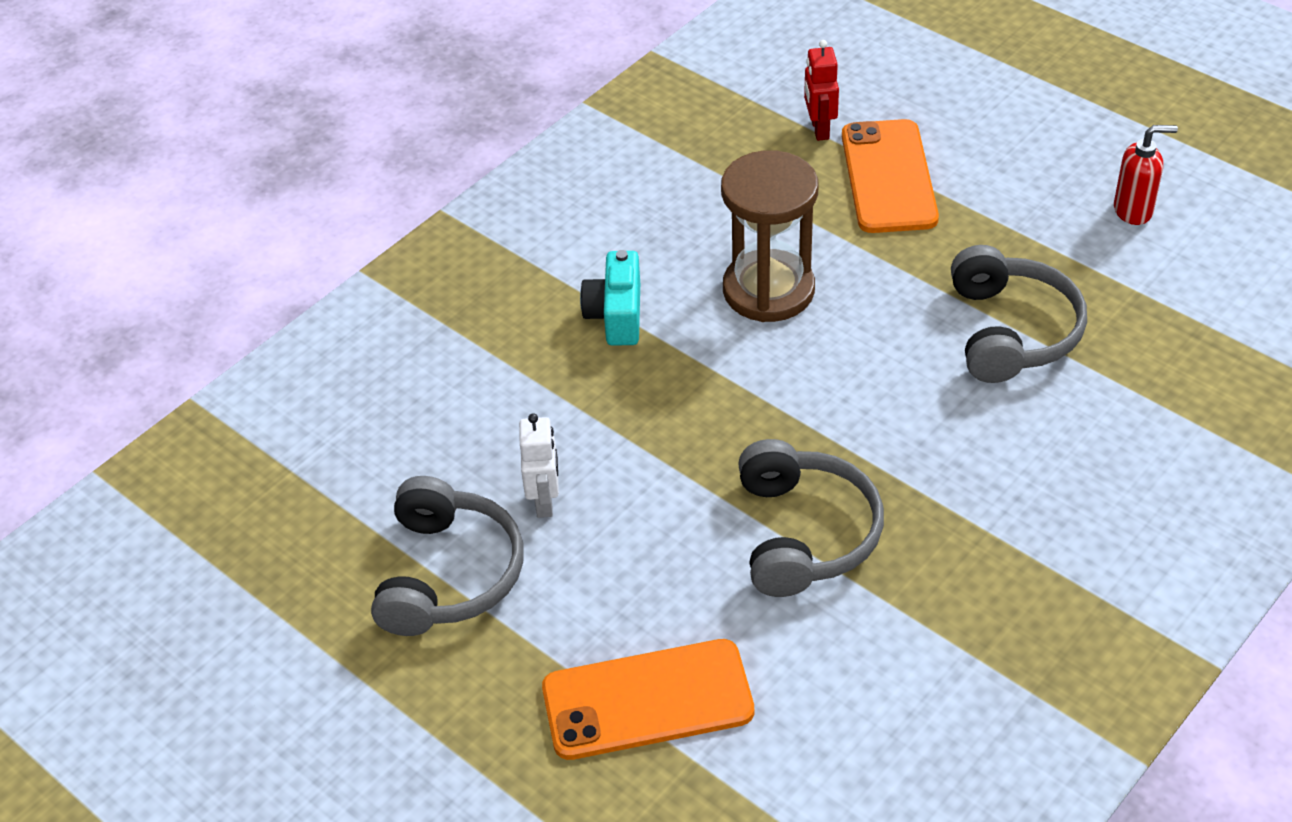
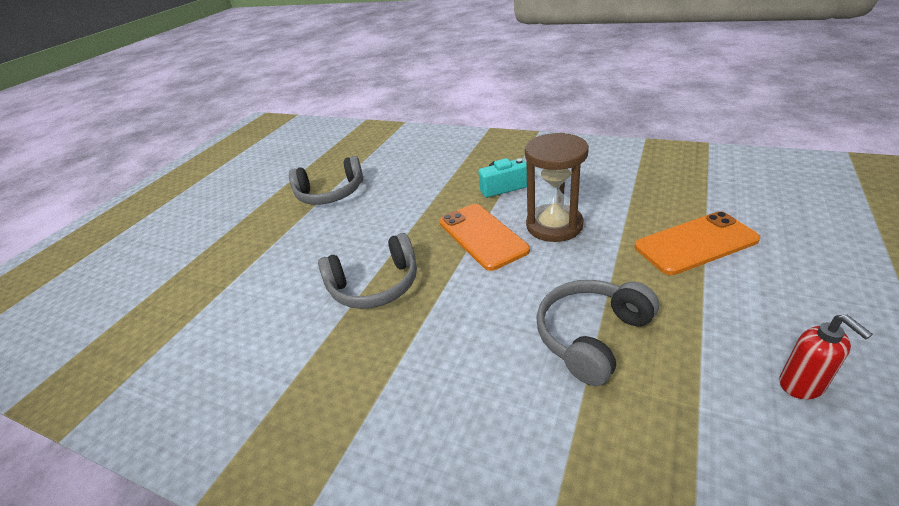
camera: 75 degrees right, 10 degrees down
white robot [519,413,559,518] -> none
orange phone [542,639,754,760] -> orange phone moved to [439,204,530,271]
red robot [804,40,839,141] -> none
grey headphones [951,245,1087,383] -> grey headphones turned 150 degrees clockwise [536,280,659,386]

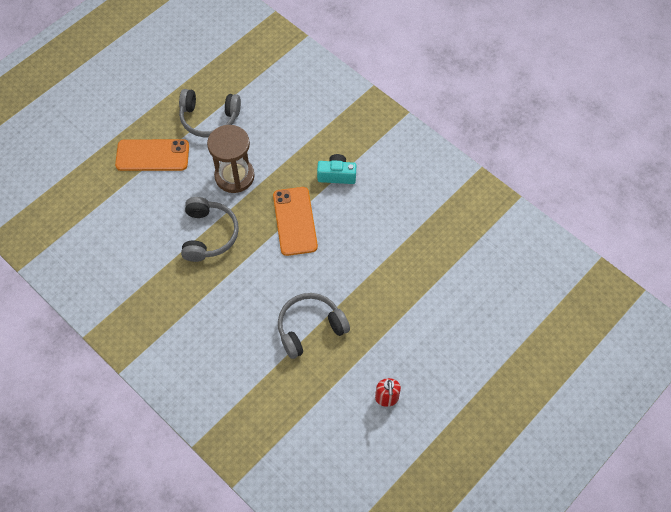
camera: 15 degrees right, 25 degrees up
grey headphones [318,233,417,309] -> grey headphones turned 90 degrees counterclockwise [181,197,239,262]
brown hourglass [525,133,589,242] -> brown hourglass moved to [207,125,255,193]
orange phone [634,211,760,275] -> orange phone moved to [115,139,189,171]

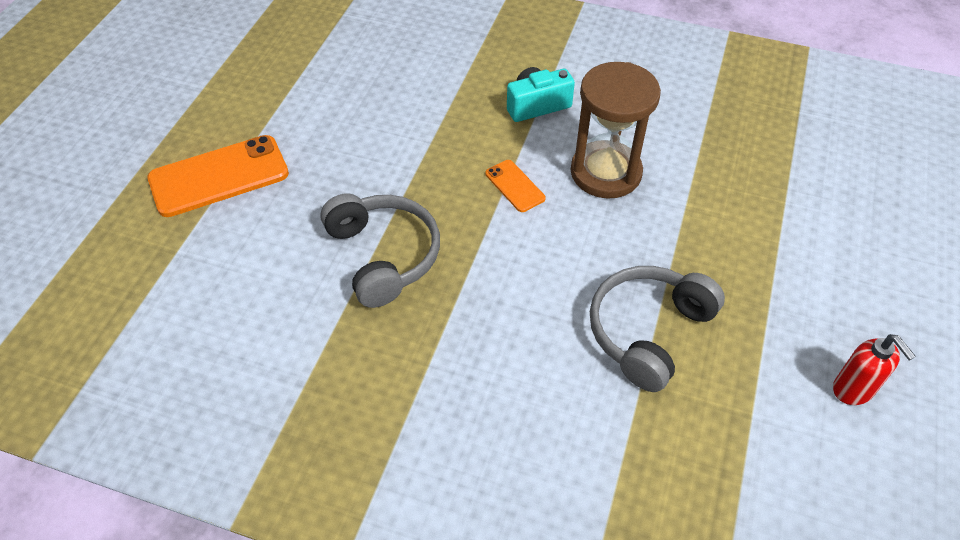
camera: 25 degrees left, 10 degrees down
grey headphones [179,89,241,137] -> none
brown hourglass [207,125,255,193] -> brown hourglass moved to [571,62,661,199]
orange phone [273,187,318,256] -> orange phone [485,160,546,212], size x0.50

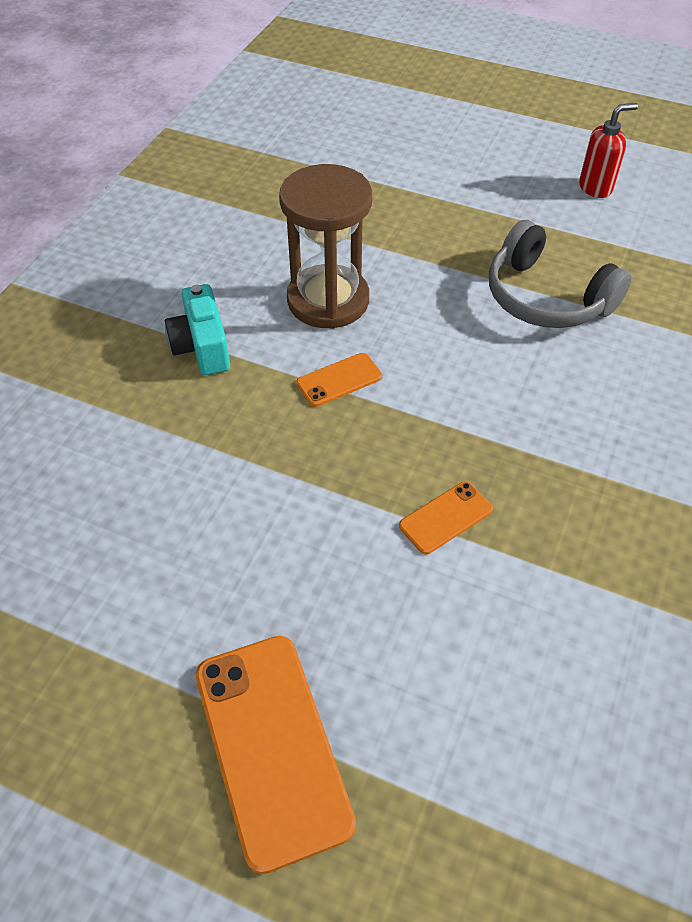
camera: 85 degrees left, 0 degrees up
grey headphones [321,193,440,308] -> orange phone [399,481,493,554]

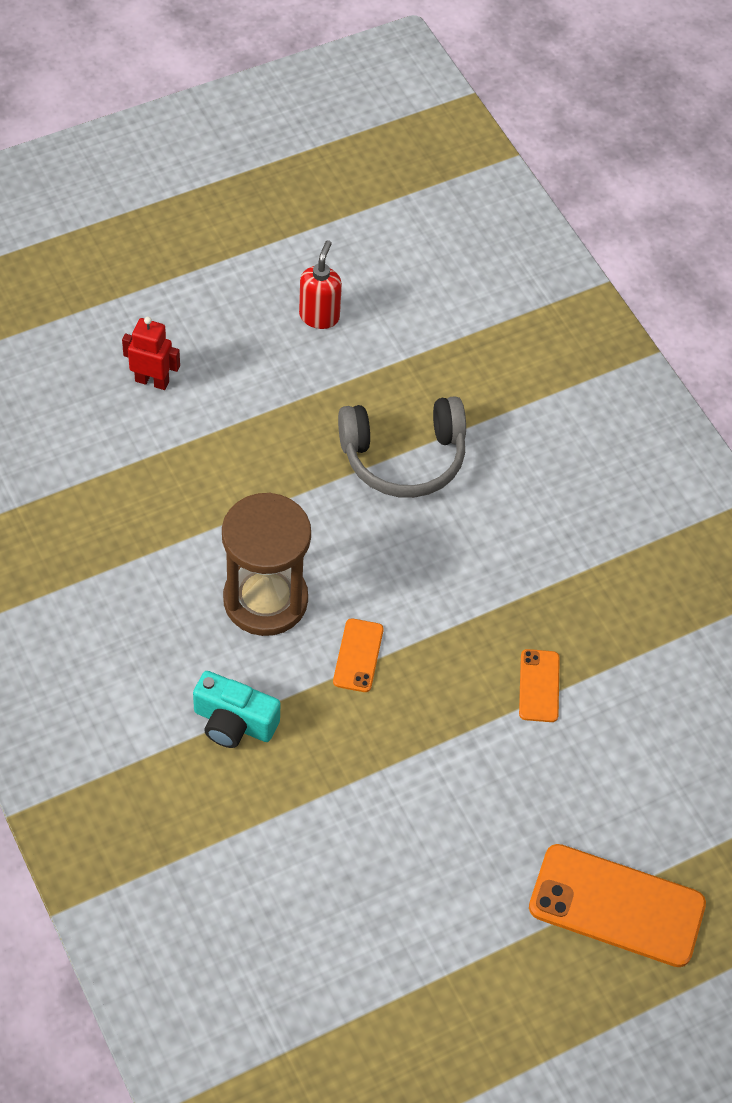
camera: 55 degrees left, 5 degrees up
none -> red robot [122,317,180,390]

